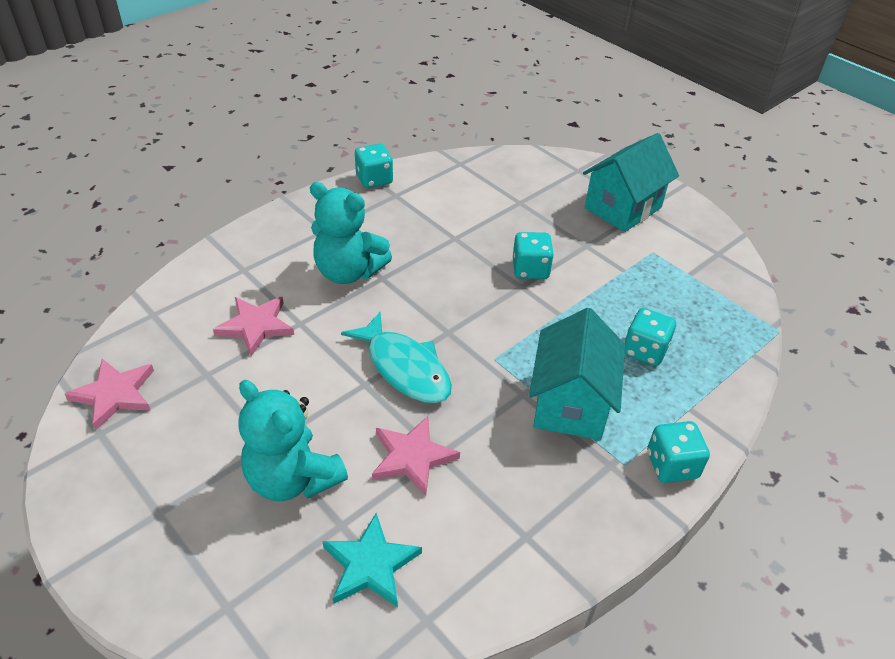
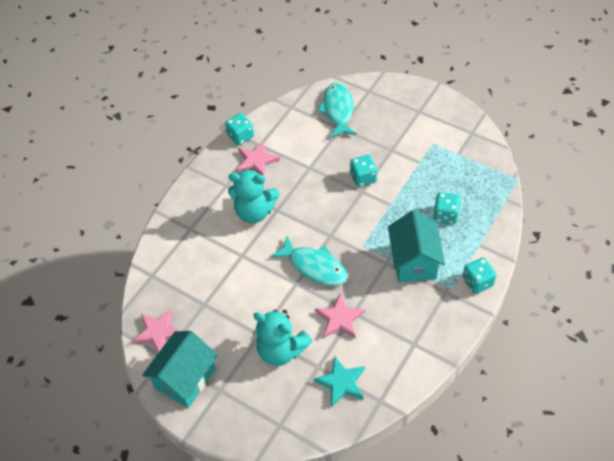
camera: 10 degrees left, 10 degrees up
pink star [213,296,294,356] -> pink star moved to [237,141,280,176]
turquoise house [583,133,679,232] -> turquoise house moved to [142,331,218,408]
none -> turquoise fish [318,83,357,138]

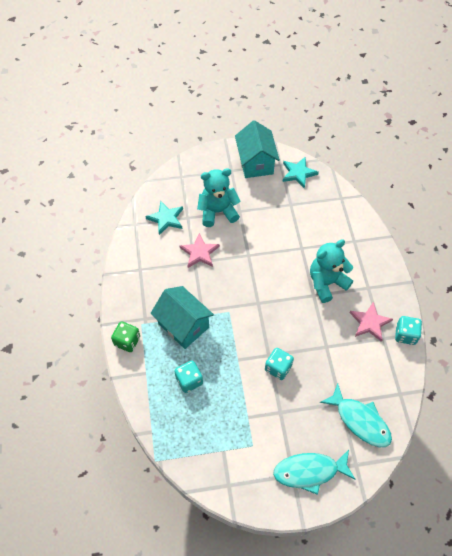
camera: 135 degrees right, 5 degrees up
pink star [133,308,179,353] -> turquoise star [282,157,319,189]
turquoise fish [270,236,348,286] -> turquoise fish moved to [273,450,356,495]
turquoise dice [463,258,496,294] -> green dice [111,321,140,352]

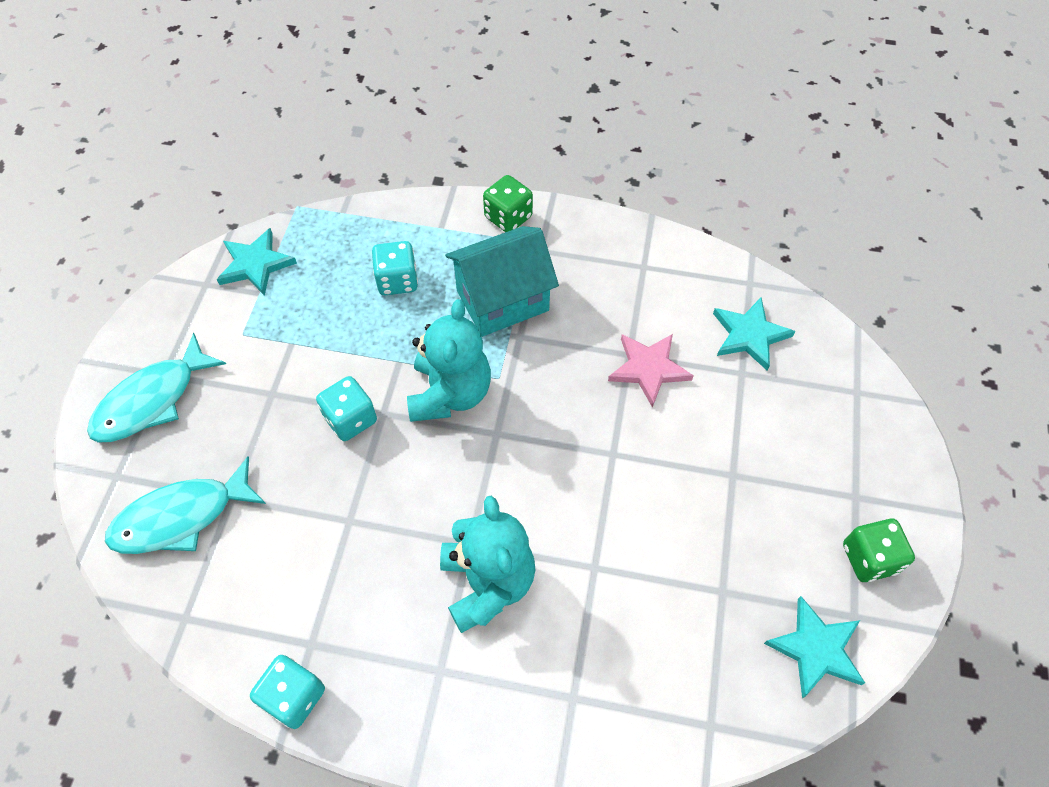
camera: 110 degrees right, 0 degrees up
turquoise teddy bear [197,168,241,227] -> turquoise teddy bear moved to [407,299,491,422]
turquoise house [235,120,280,178] -> green dice [843,519,915,582]
turquoise fish [273,450,356,495] -> turquoise fish turned 150 degrees counterclockwise [87,333,226,442]
pink star [350,302,393,342] -> none
none -> turquoise star [217,228,297,296]

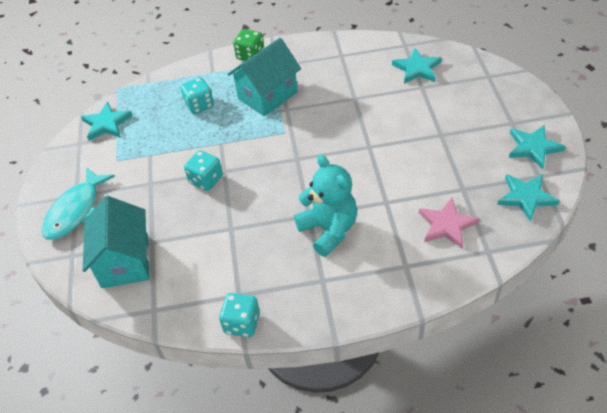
camera: 15 degrees left, 10 degrees down
turquoise fish [105,457,266,554] -> turquoise house [83,196,150,288]
turquoise teddy bear [407,299,491,422] -> none
pink star [608,334,694,408] -> pink star moved to [419,198,480,249]
green dice [843,519,915,582] -> turquoise star [509,125,566,169]

